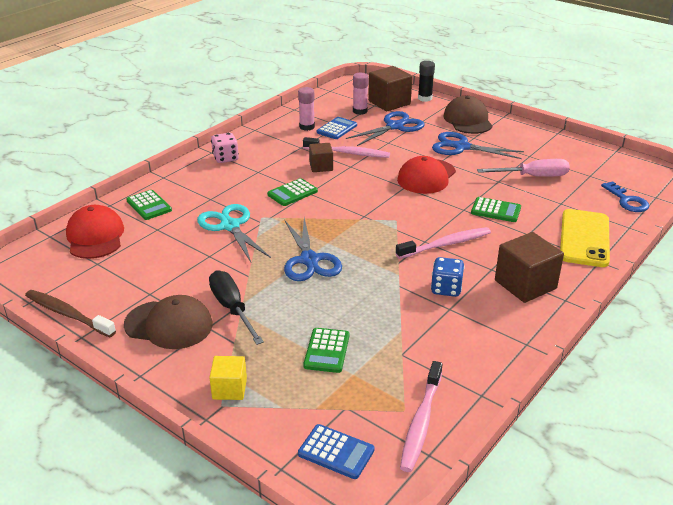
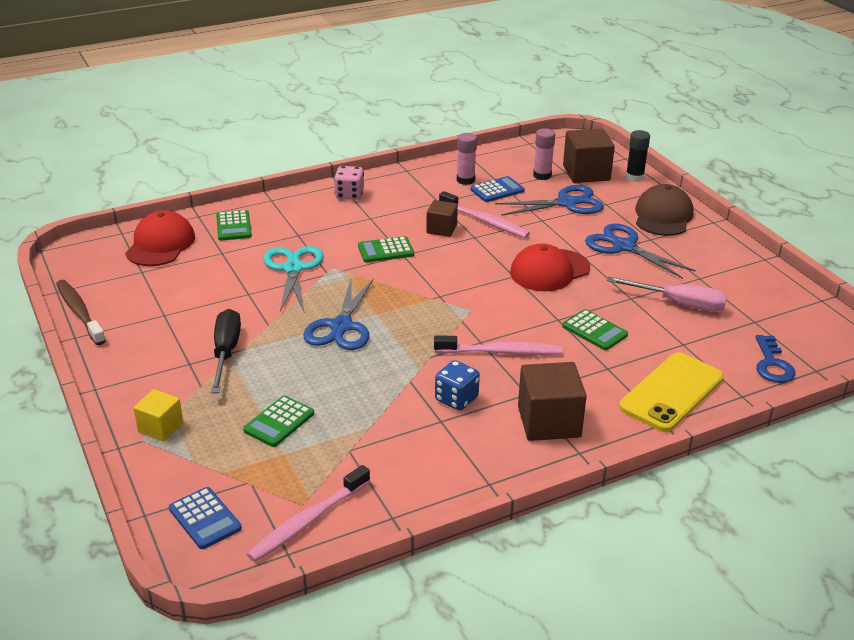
camera: 25 degrees right, 0 degrees up
brown cap [124,295,213,349] -> none

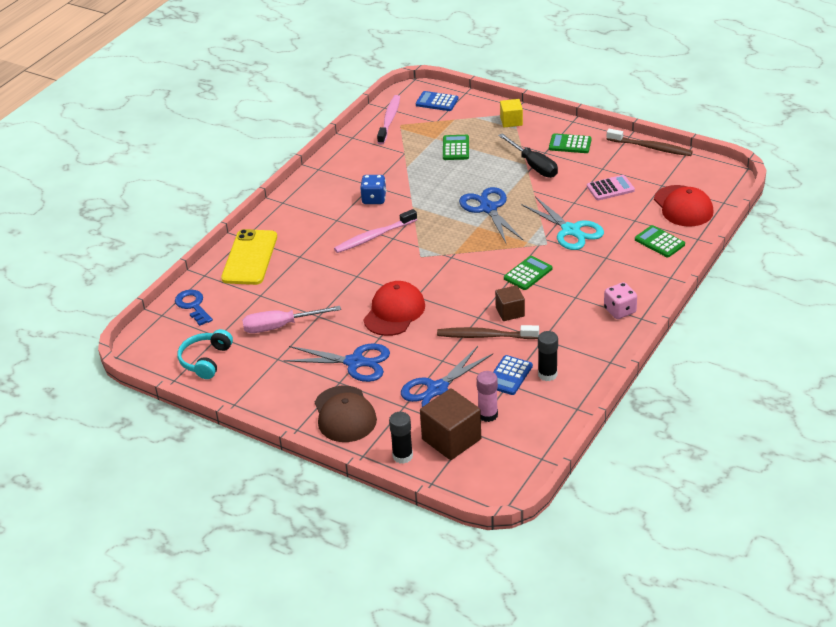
camera: 150 degrees right, 5 degrees up
pink toothbrush [439,191,530,238] -> brown toothbrush [437,325,539,339]
pink glue stick [457,133,477,185] -> black glue stick [538,331,558,381]
brown cube [518,362,587,441] -> none
green calculator [562,309,628,350] -> green calculator moved to [549,133,592,153]
none -> turquoise headphones [178,329,233,379]
none -> pink calculator [587,175,635,200]

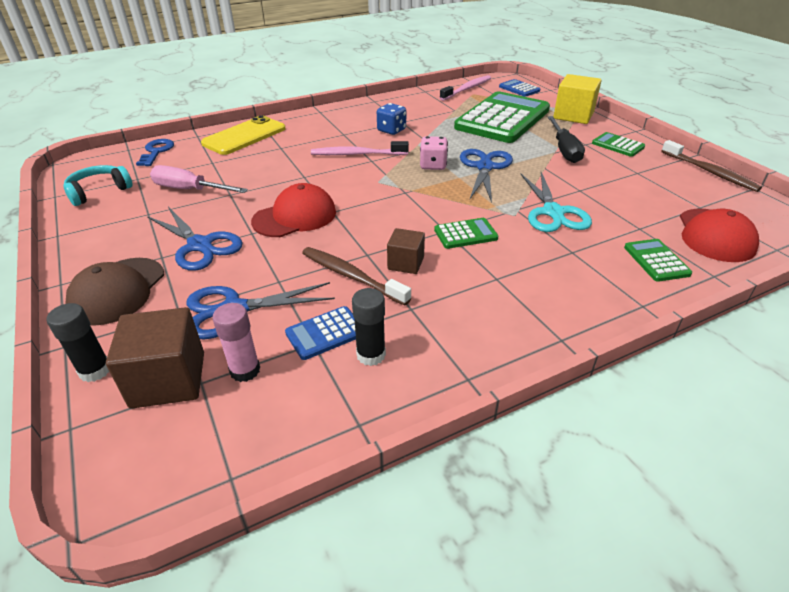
camera: 30 degrees right, 0 degrees up
green calculator [443,135,469,160] -> green calculator [454,91,550,143], size x2.40
yellow cube [500,99,523,127] -> yellow cube [553,74,602,124], size x1.69
pink calculator [587,175,635,200] -> none
pink dice [604,282,637,319] -> pink dice moved to [420,136,448,170]

